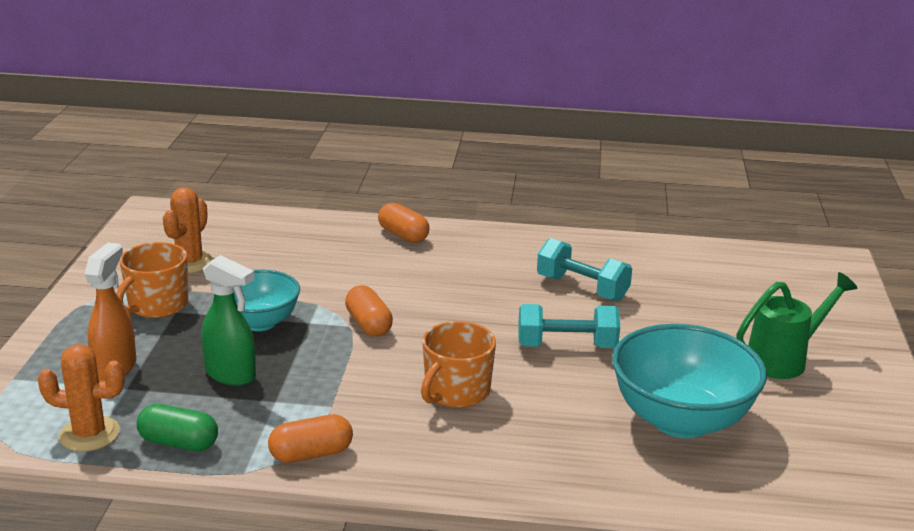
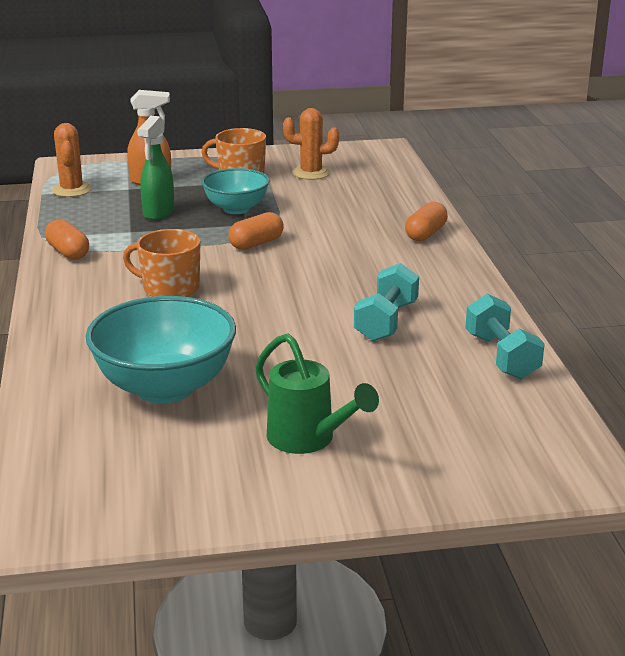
camera: 75 degrees right, 0 degrees up
green capsule [137,404,218,451] -> none
turquoise dumbbell [518,304,620,348] -> turquoise dumbbell moved to [465,294,545,379]

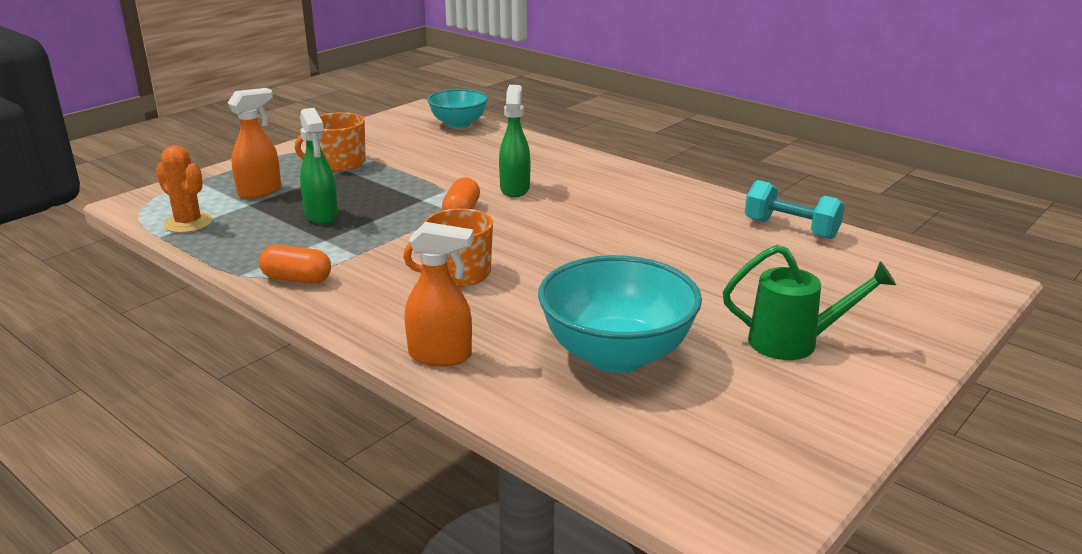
camera: 40 degrees left, 0 degrees up
turquoise bowl [202,168,269,214] -> turquoise bowl moved to [427,89,488,129]
orange cactus [283,108,339,180] -> none
turquoise dumbbell [354,263,419,342] -> none
orange capsule [405,202,448,241] -> none
none -> orange spray bottle [405,222,474,366]
none -> green spray bottle [499,85,530,197]

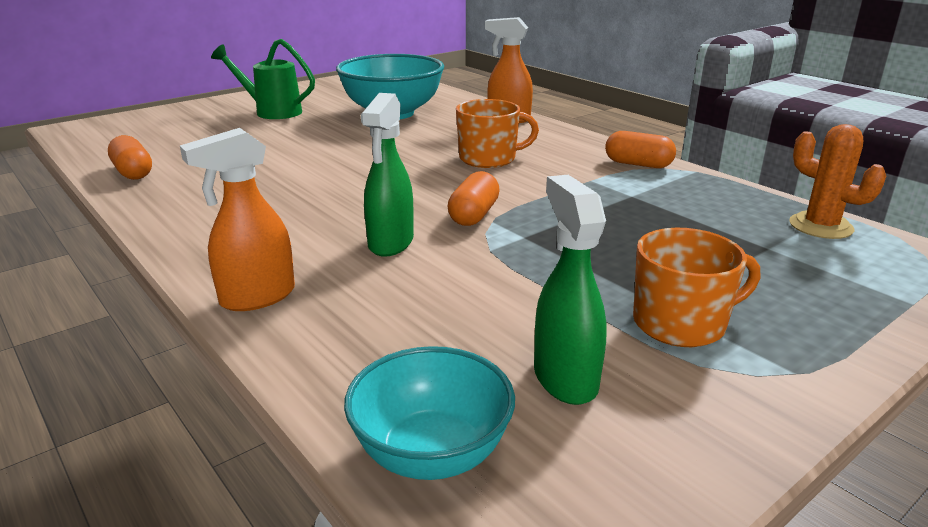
camera: 170 degrees left, 0 degrees up
orange spray bottle [228,88,281,199] -> orange spray bottle moved to [180,128,295,311]
green spray bottle [300,108,338,224] -> green spray bottle moved to [534,175,607,405]
turquoise dumbbell [745,180,845,239] -> orange capsule [108,135,152,180]

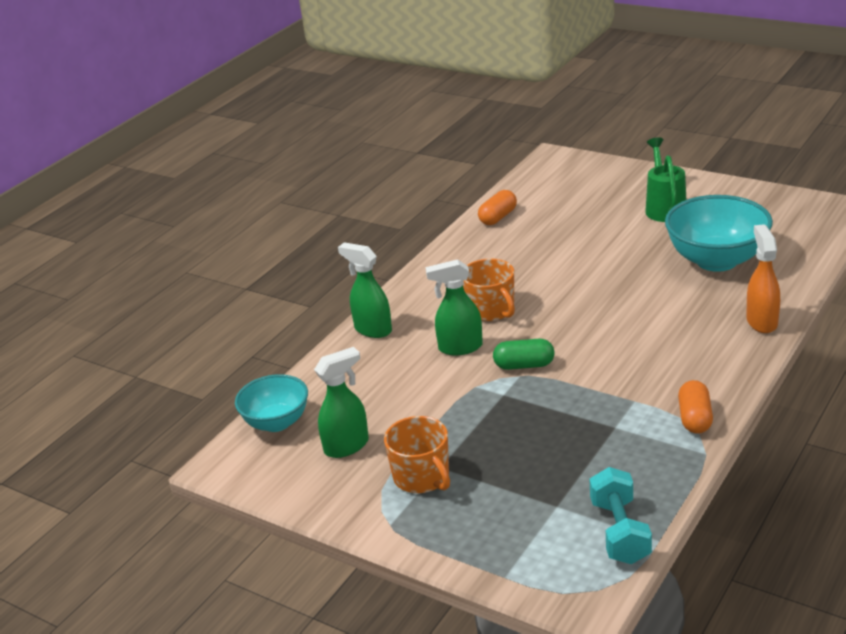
camera: 75 degrees right, 5 degrees up
orange spray bottle [180,128,295,311] -> green spray bottle [338,242,392,338]
orange capsule [447,171,500,226] -> green capsule [493,339,555,370]
orange mug [456,99,539,168] -> orange mug moved to [463,258,515,321]
orange cactus [789,124,886,239] -> turquoise dumbbell [590,467,652,564]

